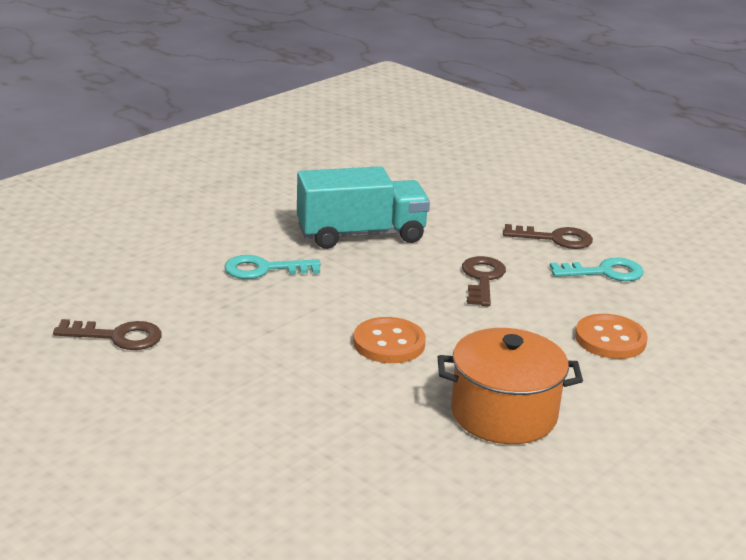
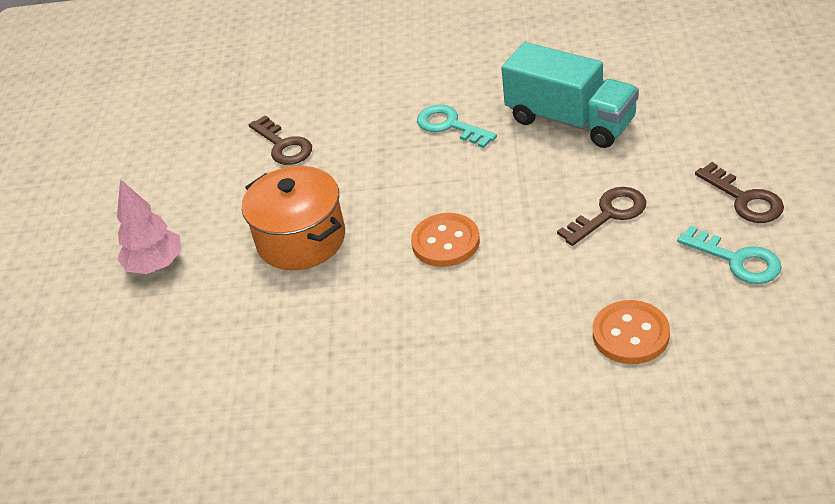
camera: 55 degrees right, 15 degrees up
orange pot [438,328,583,444] -> orange pot moved to [242,166,345,270]
none -> pink tree [117,179,182,274]

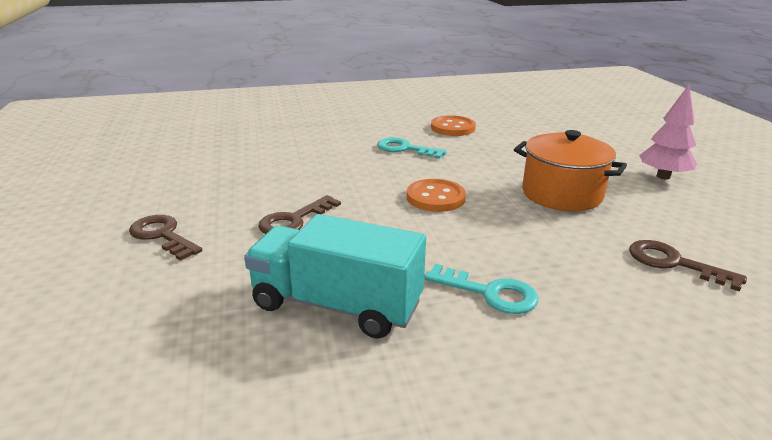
camera: 160 degrees right, 15 degrees down
orange button [593,300,670,364] -> orange button moved to [431,115,476,136]
turquoise key [677,225,782,284] -> turquoise key moved to [377,137,447,159]

